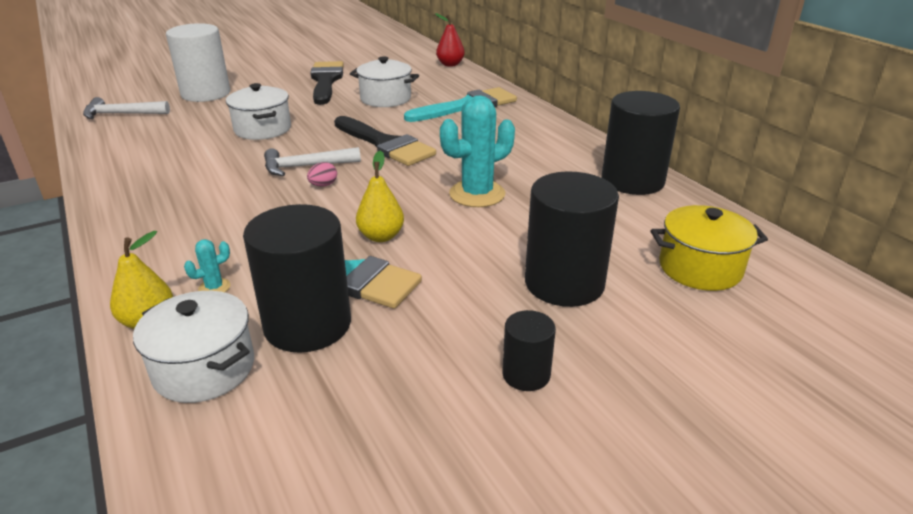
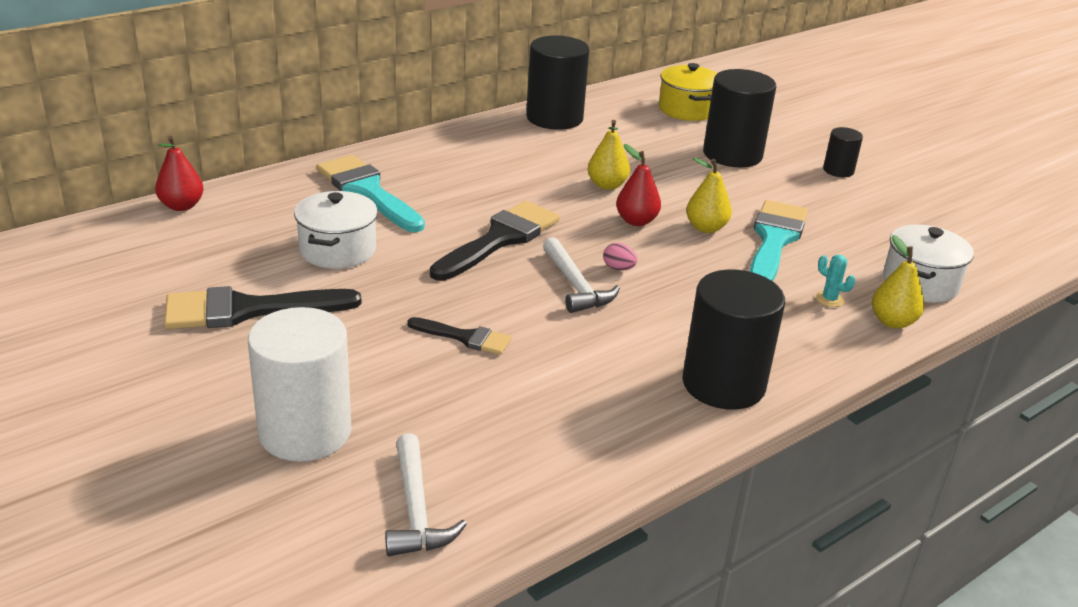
camera: 100 degrees left, 0 degrees up
white pot [226,83,291,140] -> black brush [407,317,511,355]
black cylinder [243,204,351,353] -> black cylinder moved to [682,269,785,410]
turquoise cactus [440,95,515,207] -> yellow pear [588,120,630,190]
none -> red pear [616,144,661,226]

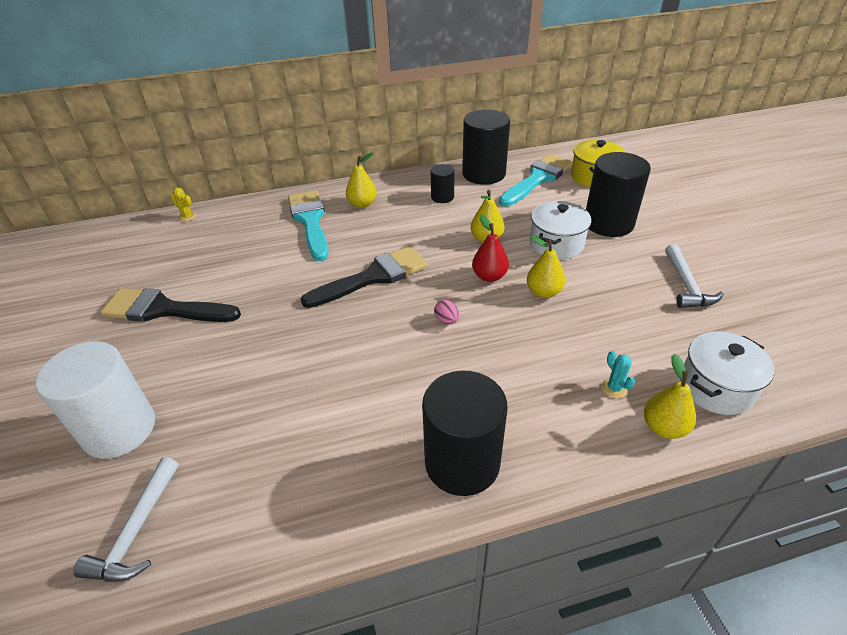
camera: 25 degrees right, 10 degrees up
red pear [155,136,203,211] -> yellow cactus [171,188,197,222]
white pot [294,191,378,269] -> white pot moved to [530,201,592,259]
black brush [407,317,511,355] -> none
white hammer [543,237,620,313] -> white hammer moved to [665,244,723,308]
turquoise brush [749,200,808,281] -> turquoise brush moved to [499,154,573,207]
black cylinder [823,127,863,177] -> black cylinder moved to [431,164,455,203]
none -> yellow pear [346,152,377,208]

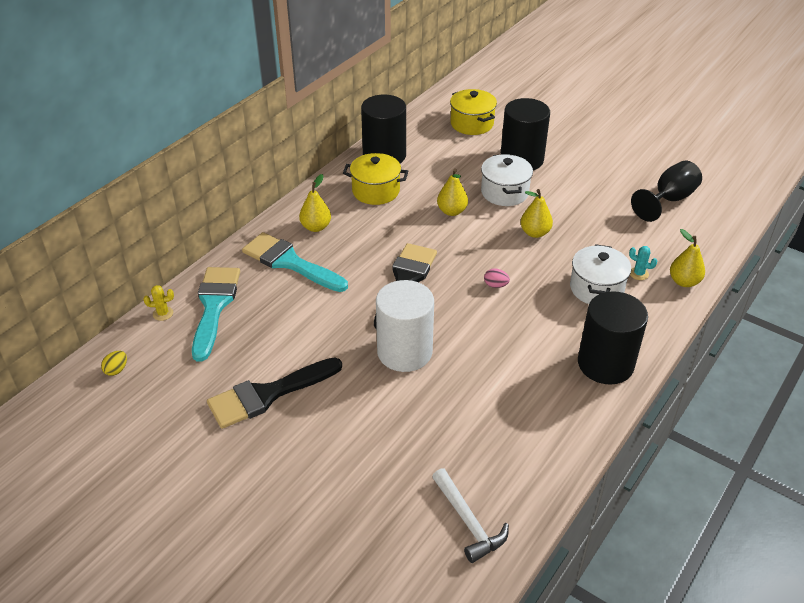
camera: 40 degrees left, 0 degrees up
white cylinder [36,341,155,459] -> white cylinder moved to [376,280,434,372]
black cylinder [431,164,455,203] -> yellow pot [343,153,408,205]
red pear [472,215,509,282] -> none
turquoise brush [499,154,573,207] -> turquoise brush moved to [192,267,240,362]
white hammer [665,244,723,308] -> none
white pot [680,332,774,415] -> white pot moved to [570,244,631,304]
none -> yellow egg [101,351,127,376]
none -> black goblet [631,161,702,222]

